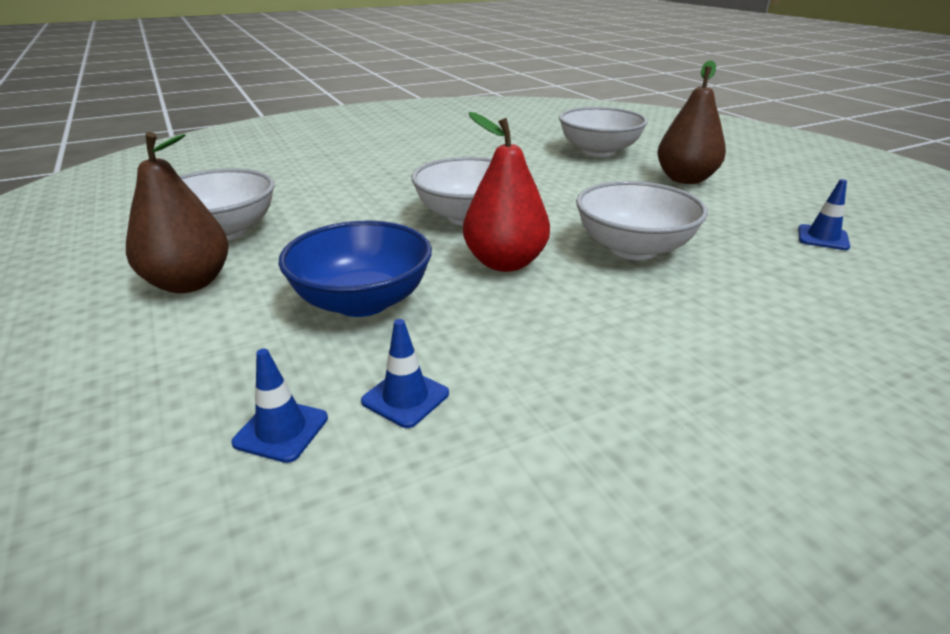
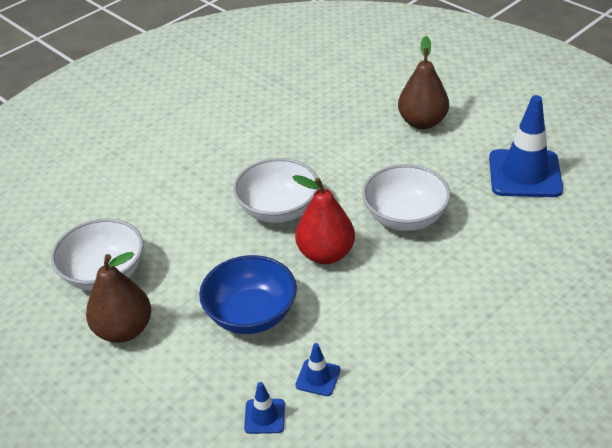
camera: 15 degrees left, 10 degrees up
white bowl [559,107,648,157] -> none
blue traffic cone [798,179,850,250] -> blue traffic cone [489,95,563,197], size x2.21

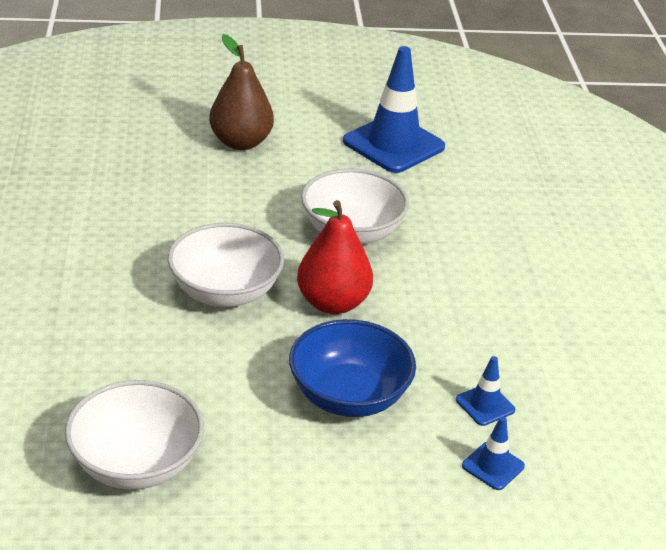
camera: 55 degrees left, 5 degrees down
brown pear [86,252,151,343] -> none

